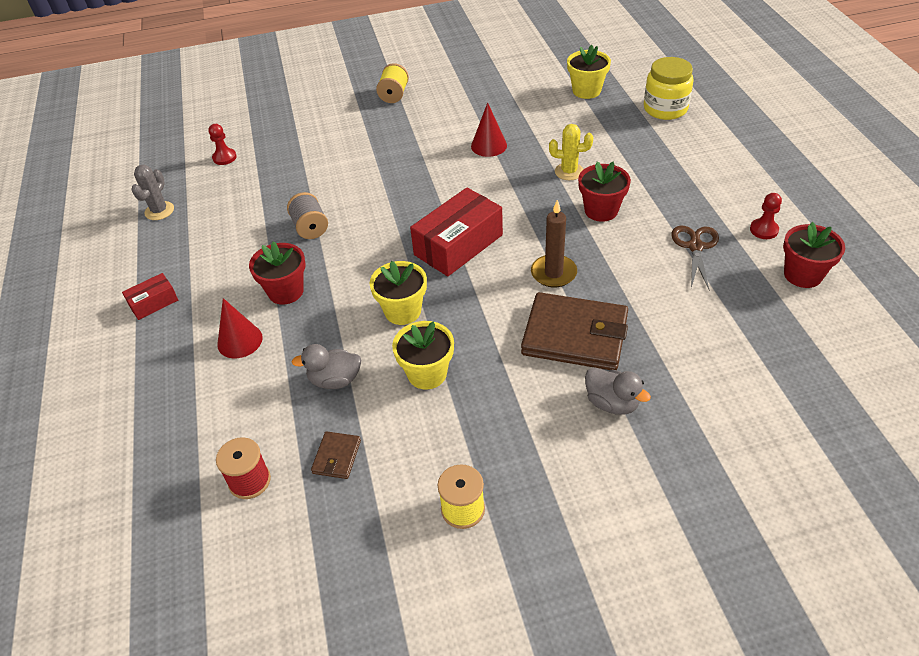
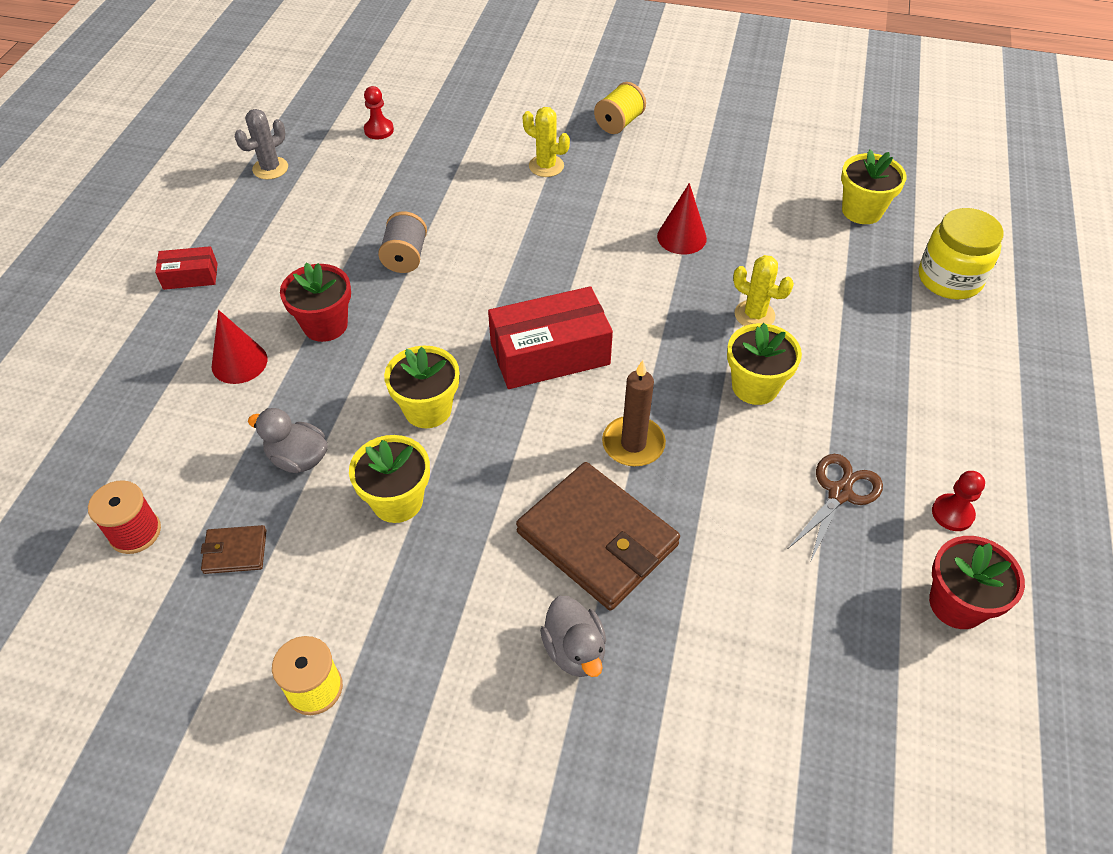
camera: 25 degrees right, 5 degrees up
brown wallet [311,431,361,479] -> brown wallet turned 45 degrees clockwise [201,525,267,574]
red flower pot [578,161,631,222] -> yellow flower pot [727,323,802,405]
none -> yellow cactus [523,107,570,177]

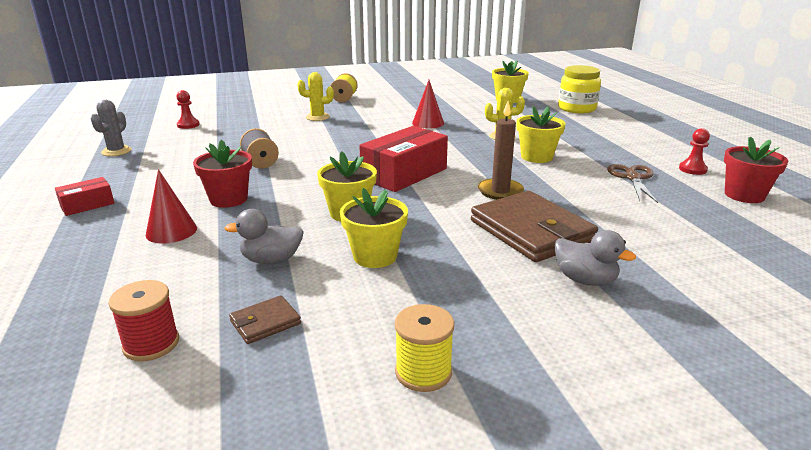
camera: 30 degrees left, 25 degrees down
brown wallet [516,462,680,611] -> brown wallet turned 45 degrees clockwise [471,191,598,262]

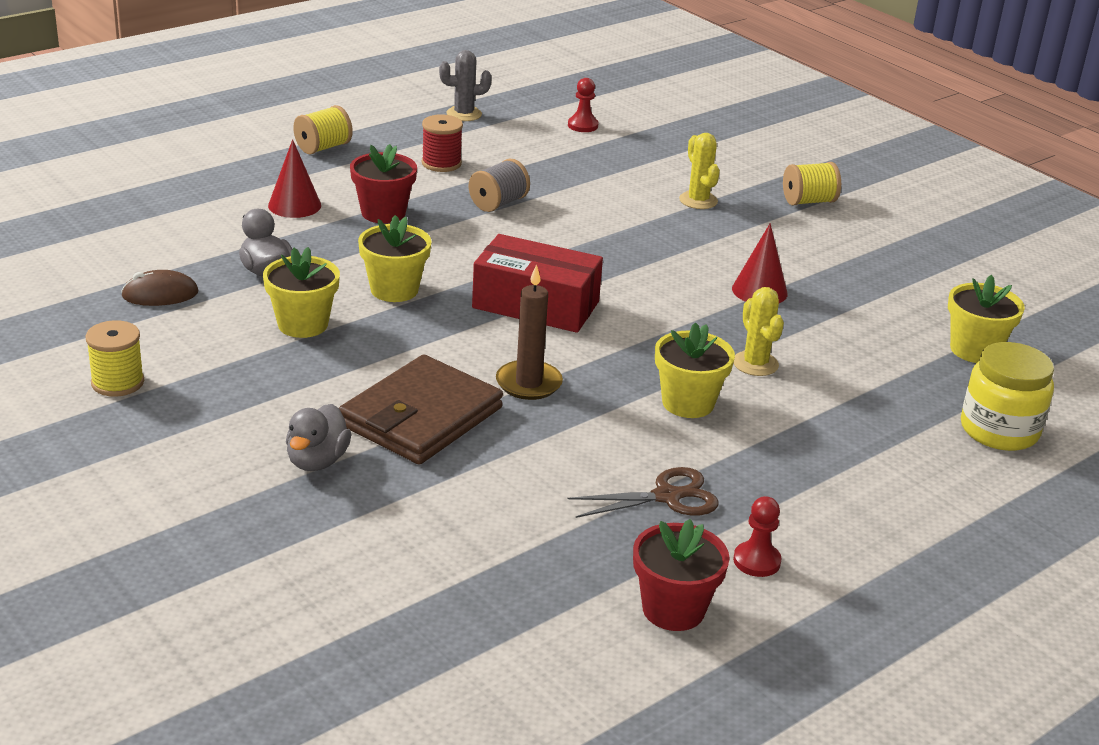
camera: 65 degrees right, 5 degrees up
red box [55,177,114,216] -> yellow spool [293,105,353,155]
red spool [108,280,179,361] -> red spool moved to [422,114,463,172]
brown wallet [229,295,301,344] -> brown mouse [121,270,199,306]

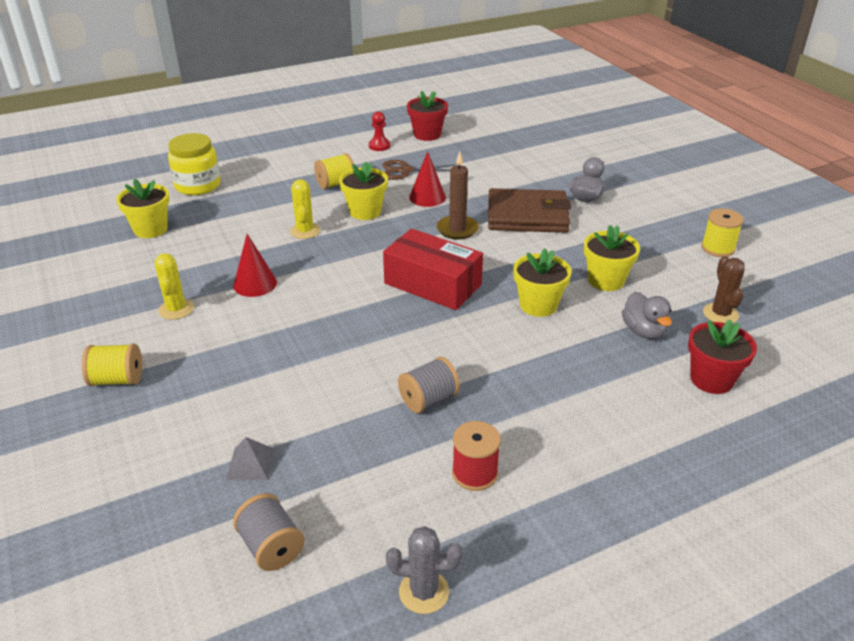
camera: 165 degrees left, 5 degrees up
brown mouse [121,270,199,306] -> brown cactus [703,256,745,323]
red cone [268,139,321,218] -> red cone moved to [409,151,446,207]
yellow spool [293,105,353,155] -> yellow spool moved to [314,153,354,189]
brown wallet [339,354,503,465] -> brown wallet turned 45 degrees clockwise [488,188,571,233]
red flower pot [350,144,417,224] -> red flower pot moved to [688,319,757,394]
red pawn [568,78,598,132] -> grey spool [233,493,305,571]
yellow cactus [679,133,720,209] -> yellow cactus moved to [154,253,194,320]
none -> grey pyramid [226,437,275,481]

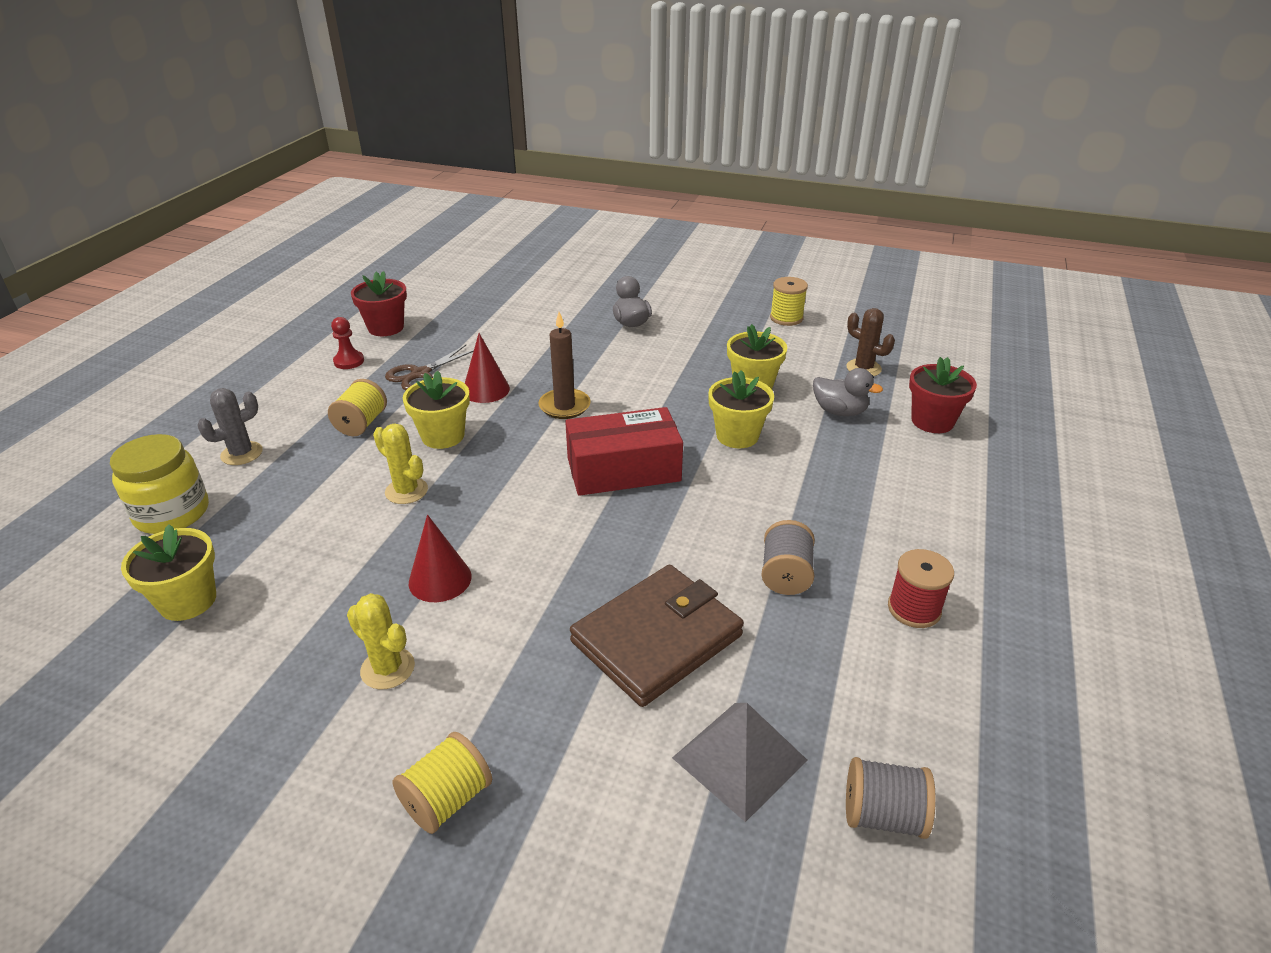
camera: 45 degrees left, 0 degrees up
grey pyramid [226,437,275,481] -> grey pyramid [672,703,807,822], size x1.70
grey cactus [386,526,463,614] -> grey cactus moved to [197,388,263,465]
brown wallet [488,188,571,233] -> brown wallet moved to [570,565,744,707]

